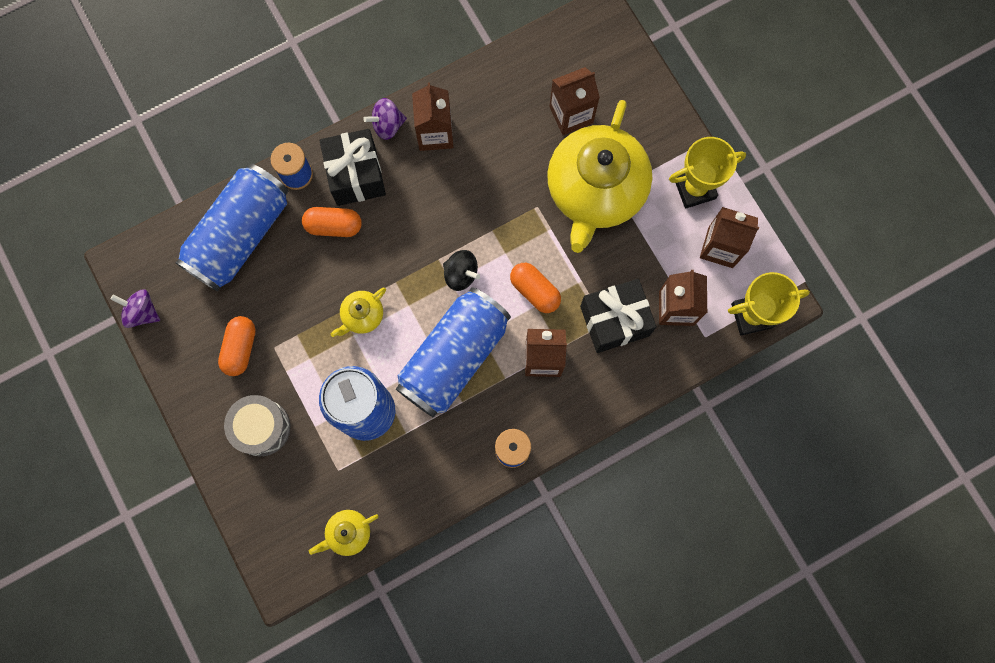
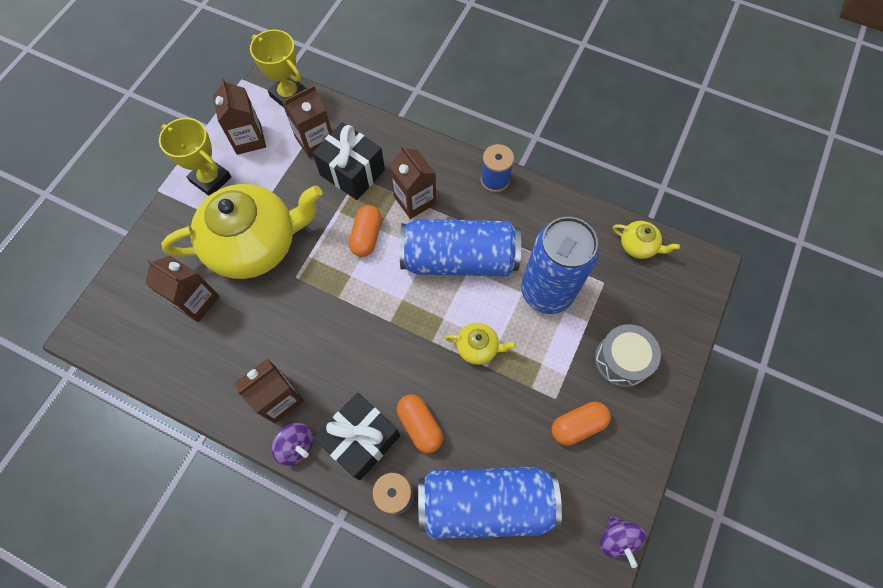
camera: 125 degrees left, 10 degrees down
black spinning top [443,250,480,291] -> none

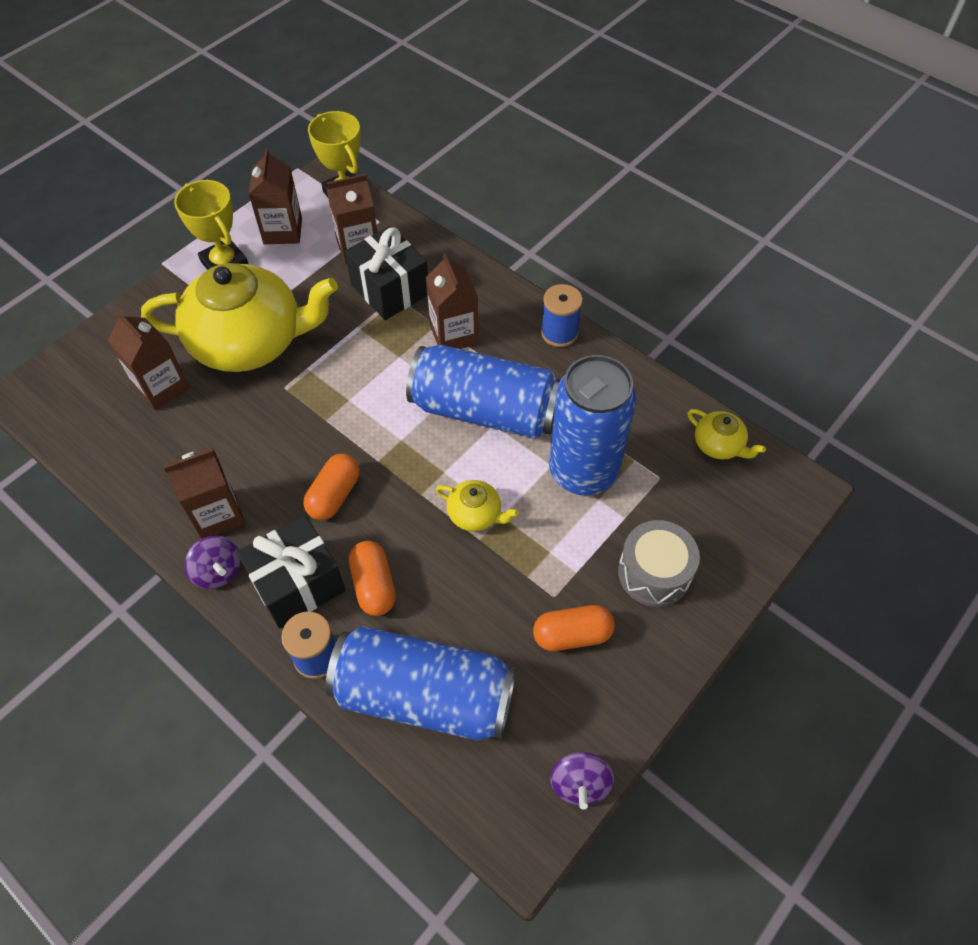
camera: 15 degrees right, 10 degrees down
orange capsule [349,205,382,257] -> orange capsule moved to [303,454,360,520]

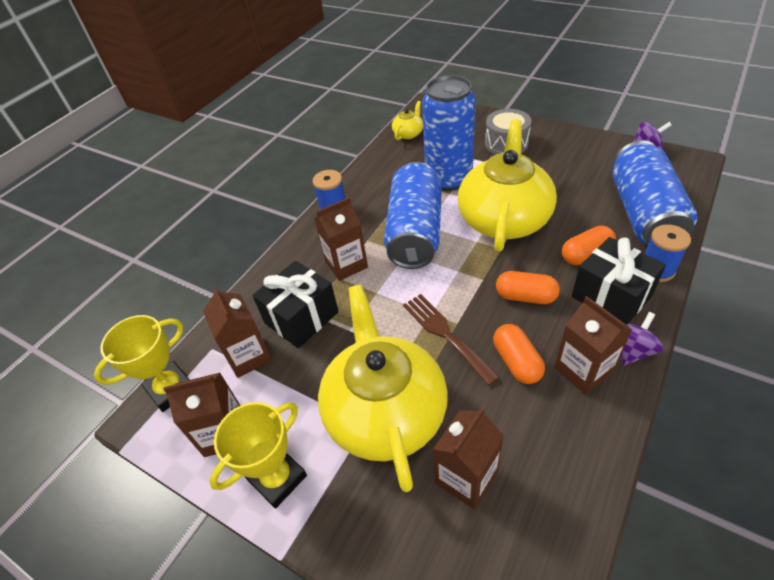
camera: 95 degrees left, 10 degrees down
yellow teapot [435,480,519,532] -> yellow teapot [458,119,557,252], size x2.42
orange capsule [533,605,615,651] -> orange capsule moved to [493,324,545,384]
none -> brown fork [403,294,500,386]

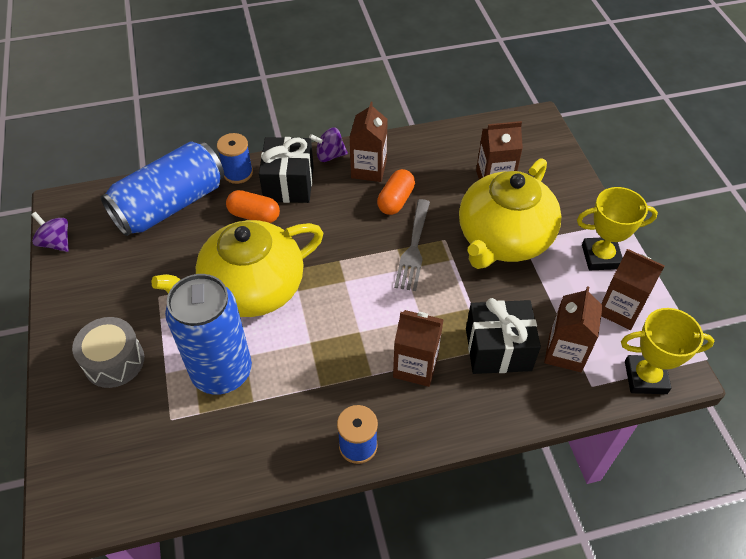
camera: 140 degrees left, 5 degrees up
blue can [384,162,442,269] -> none
yellow teapot [392,101,423,140] -> none
brown fork [403,294,500,386] -> grey fork [394,199,430,291]
orange capsule [496,271,560,304] -> none

